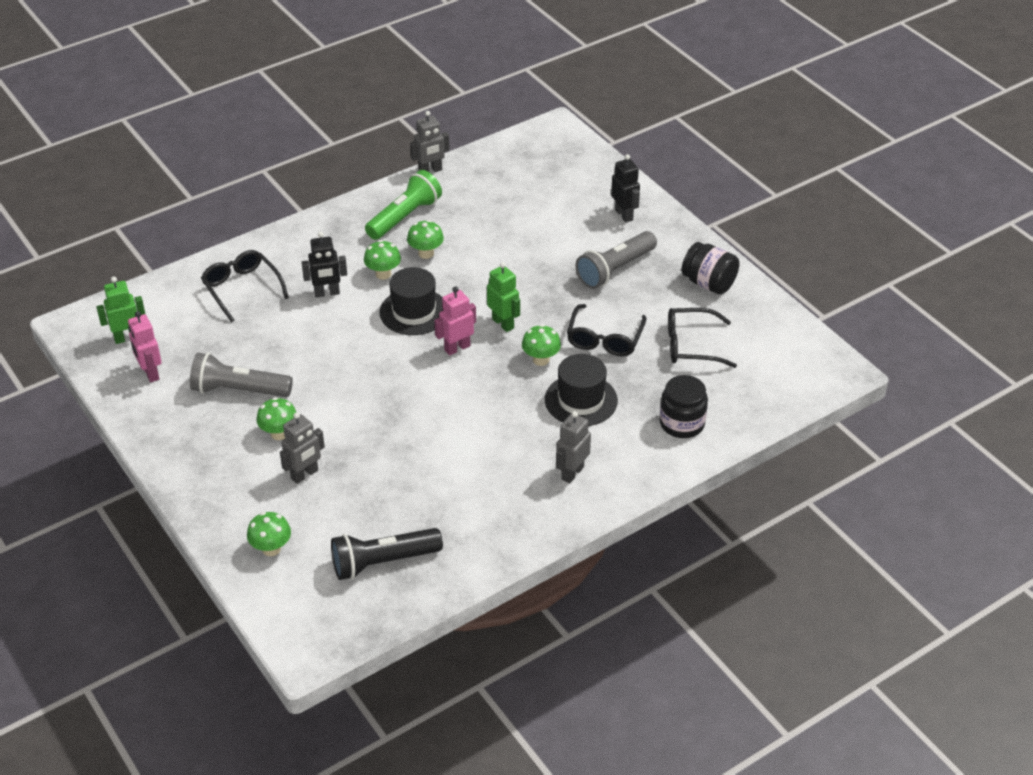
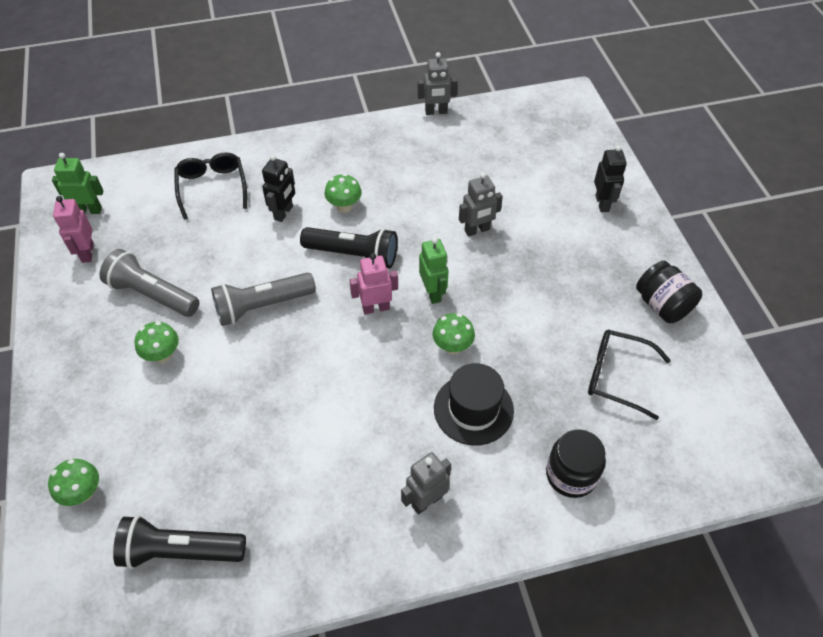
camera: 20 degrees right, 10 degrees up
grey robot [280,412,325,484] -> grey robot moved to [459,173,503,237]
black robot [302,232,347,298] -> black robot turned 75 degrees counterclockwise [262,155,295,222]
green flashlight [365,170,442,240] -> none
black hat [379,267,444,335] -> black flashlight [300,227,398,269]
green mushroom [407,220,444,259] -> none
black glasses [567,304,647,356] -> none
grey flashlight [576,231,657,289] -> grey flashlight moved to [211,272,316,326]

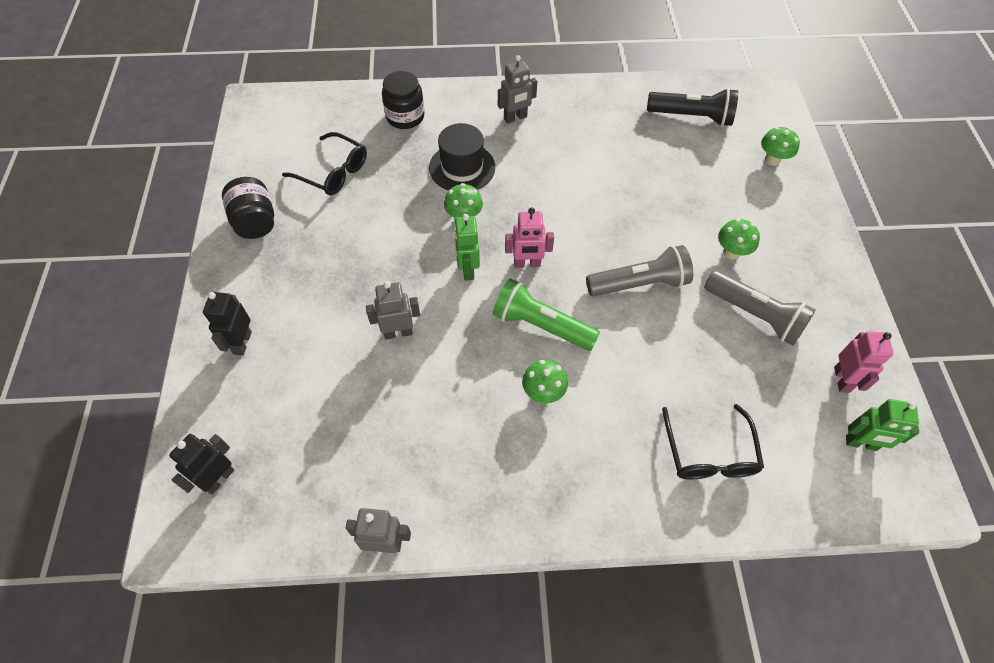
camera: 170 degrees left, 5 degrees up
black robot [262,155,295,222] -> black robot moved to [169,434,234,495]
black flashlight [300,227,398,269] -> green flashlight [493,278,600,351]

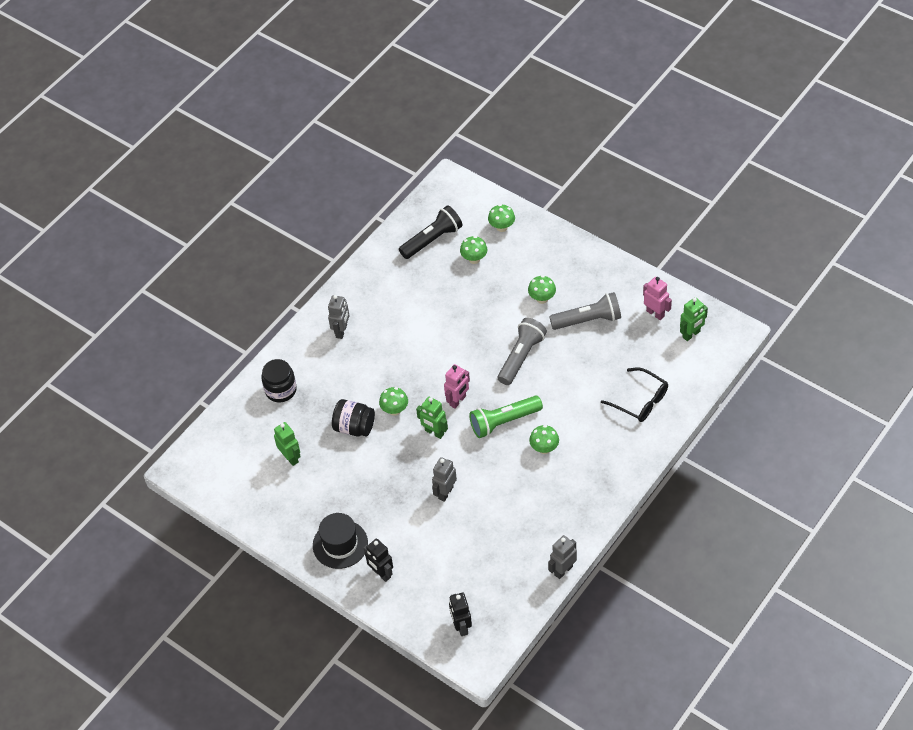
camera: 45 degrees left, 5 degrees down
black jar [222,177,274,239] -> black jar moved to [332,399,375,436]
black glasses [282,132,367,195] -> green robot [274,422,301,466]
black hat [429,123,495,191] -> black hat moved to [313,513,368,569]
none -> green mushroom [460,236,487,264]

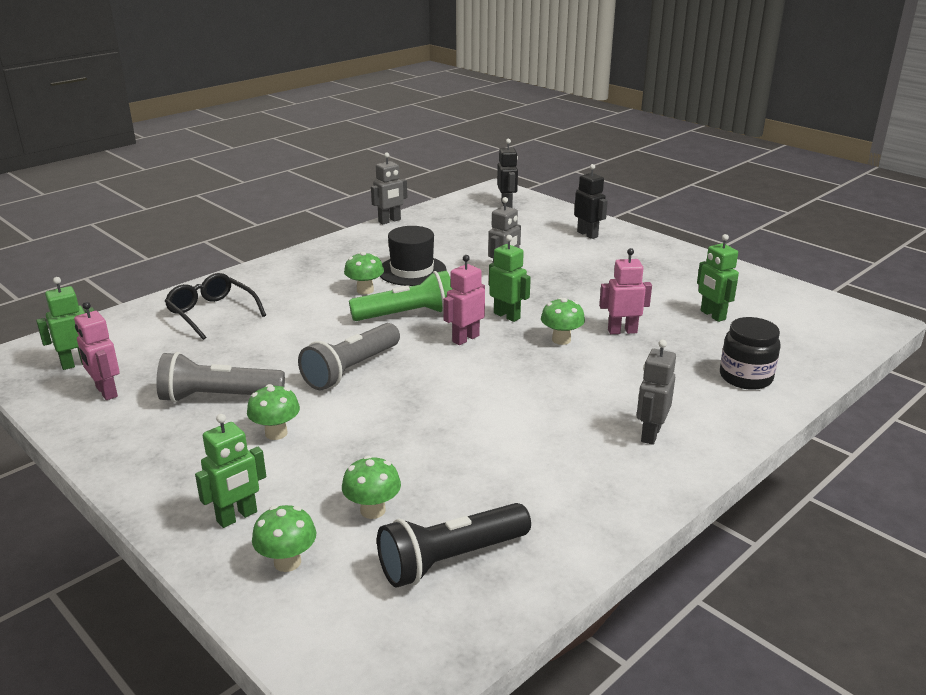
camera: 175 degrees left, 25 degrees down
black hat [313,513,368,569] -> black hat moved to [380,226,447,286]
black jar [332,399,375,436] -> pink robot [599,248,652,334]
none -> green robot [195,414,266,528]

